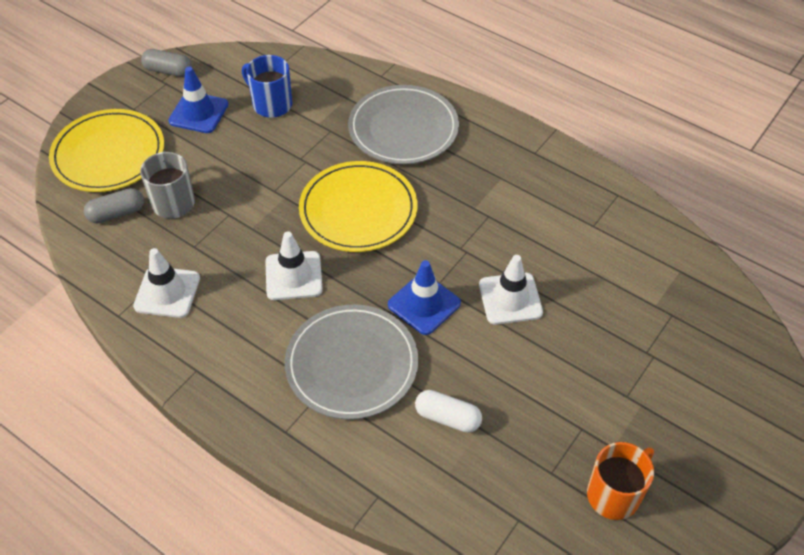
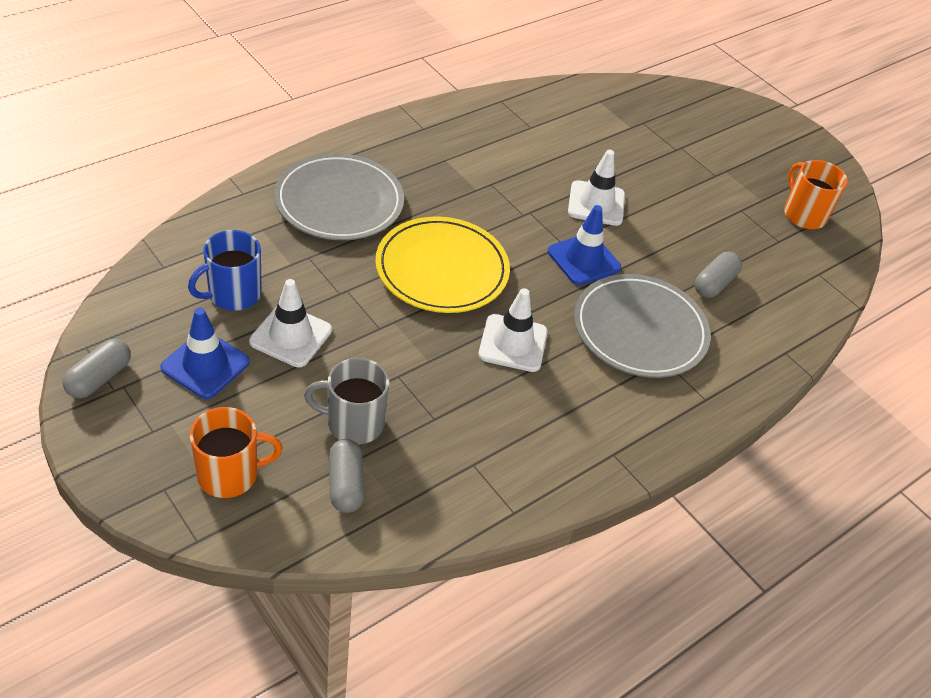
camera: 80 degrees left, 5 degrees down
yellow plate [49,109,164,192] -> orange mug [190,407,283,498]
white traffic cone [133,248,200,318] -> white traffic cone moved to [249,279,332,367]
white capsule [415,390,482,433] -> grey capsule [695,252,742,298]

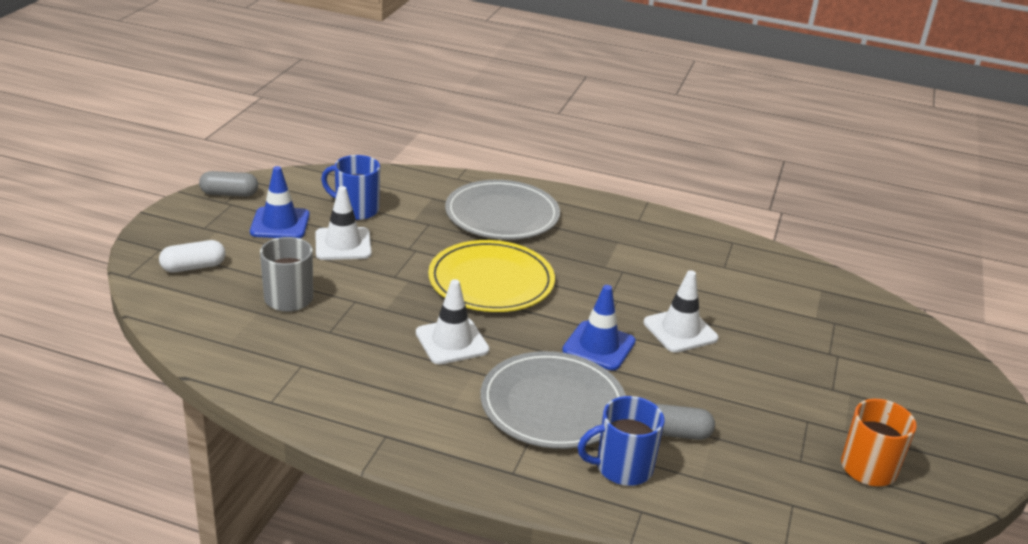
camera: 60 degrees right, 15 degrees down
orange mug [190,407,283,498] -> white capsule [159,240,226,272]
grey capsule [329,439,365,513] -> none
none -> blue mug [578,396,665,486]

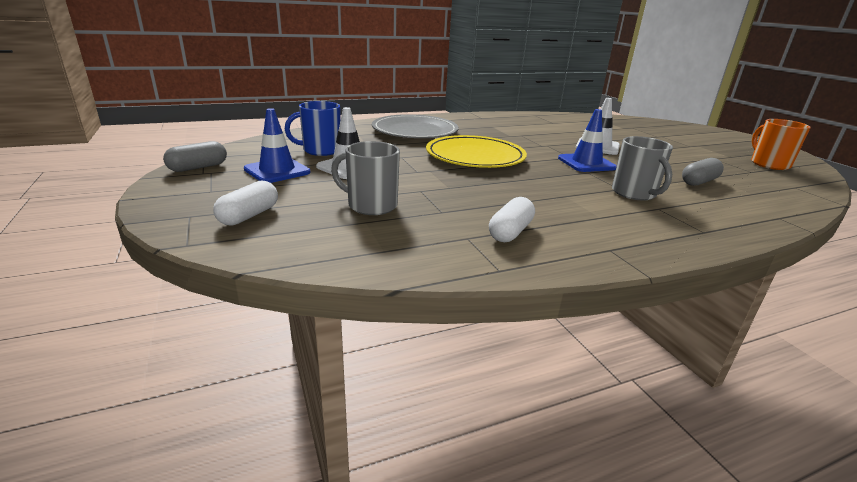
camera: 40 degrees left, 5 degrees down
white traffic cone [416,279,489,364] -> none
grey plate [480,351,626,449] -> grey mug [612,136,673,201]
blue mug [578,396,665,486] -> none
none -> white capsule [489,197,535,242]

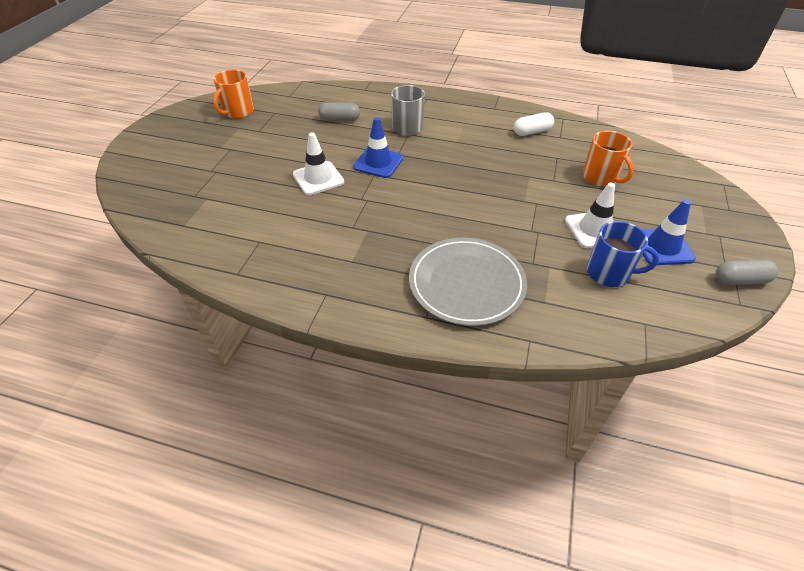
camera: 140 degrees left, 20 degrees up
white capsule [213,181,278,226] -> none
grey mug [331,141,400,215] -> orange mug [583,131,634,187]
yellow plate [426,135,527,168] -> none

